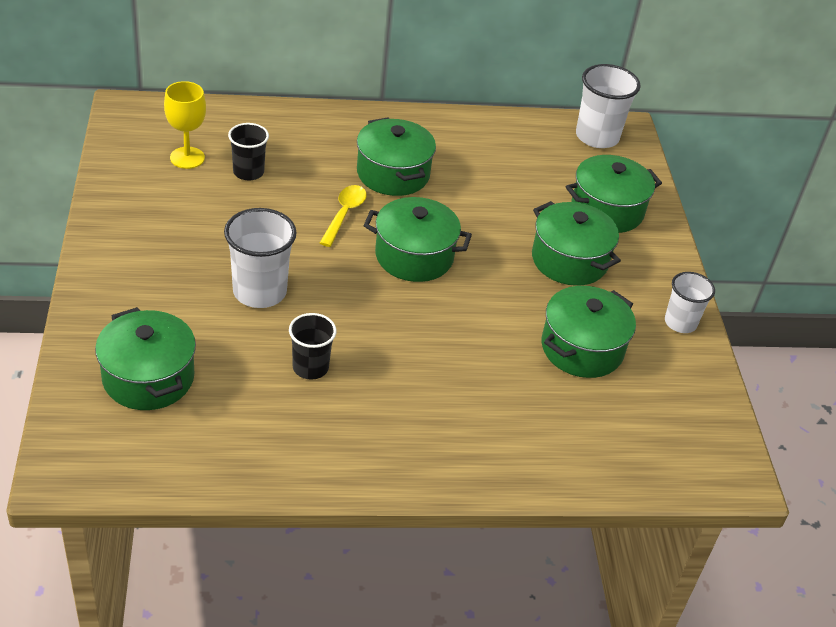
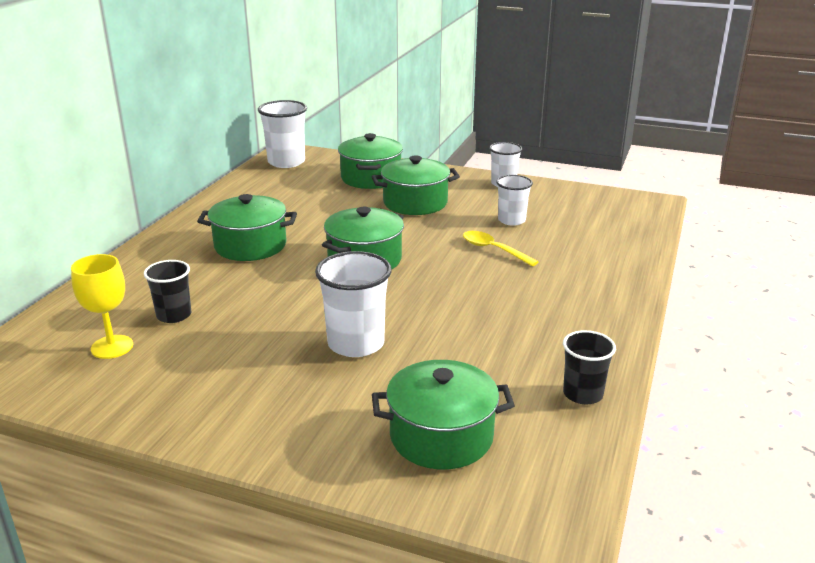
camera: 60 degrees left, 15 degrees down
black cup [289,313,337,379] -> black cup moved to [563,330,616,404]
yellow spoon [320,185,367,247] -> yellow spoon moved to [463,231,538,266]
green pot [542,286,636,378] -> white cup [496,175,533,226]

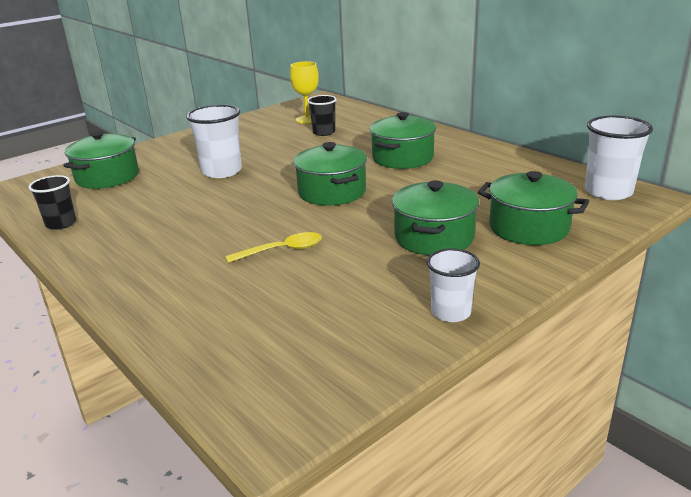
camera: 120 degrees right, 0 degrees up
white cup [496,175,533,226] -> none

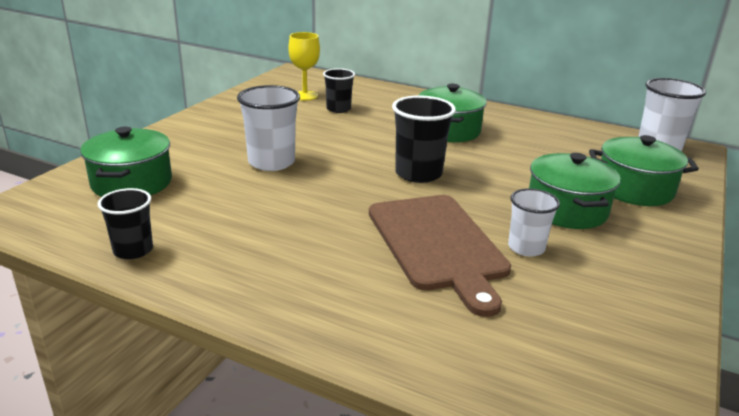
camera: 25 degrees left, 0 degrees up
yellow spoon [226,232,322,263] -> brown cutting board [369,195,511,317]
green pot [293,142,367,206] -> black cup [392,95,456,183]
white cup [427,248,480,322] -> white cup moved to [508,188,560,256]

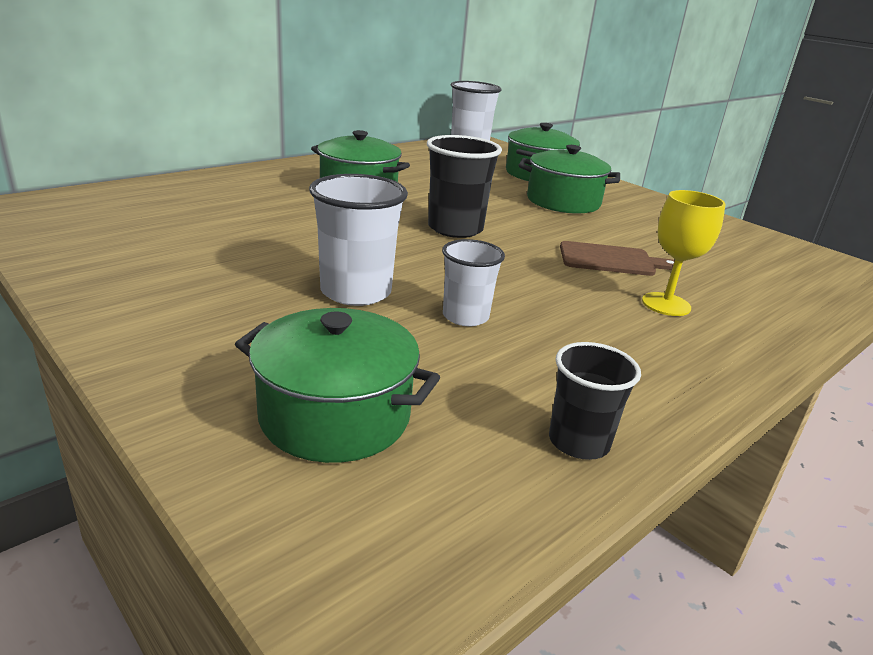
camera: 70 degrees left, 0 degrees up
yellow goblet [288,32,320,101] -> yellow goblet moved to [642,190,726,316]
black cup [323,68,355,113] -> none
brown cutting board [369,195,511,317] -> brown cutting board [560,241,675,276], size x0.56
white cup [508,188,560,256] -> white cup moved to [442,239,505,326]

